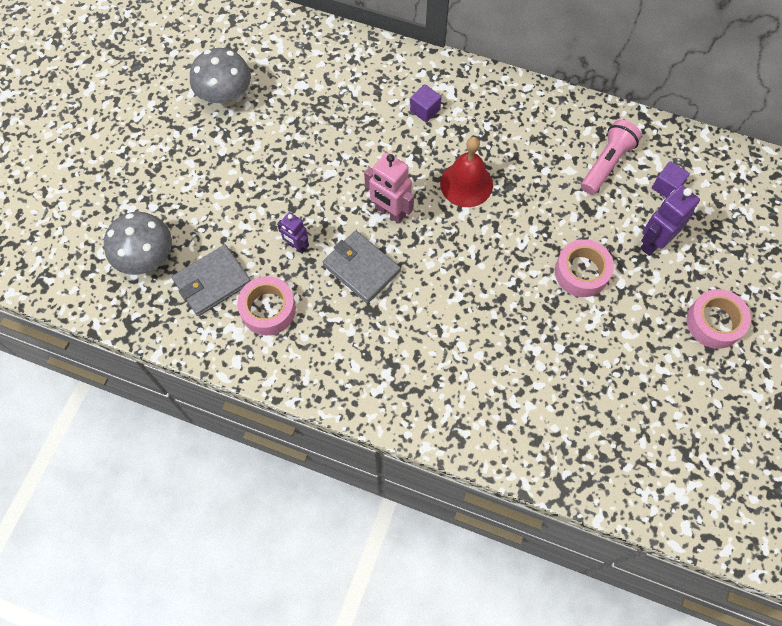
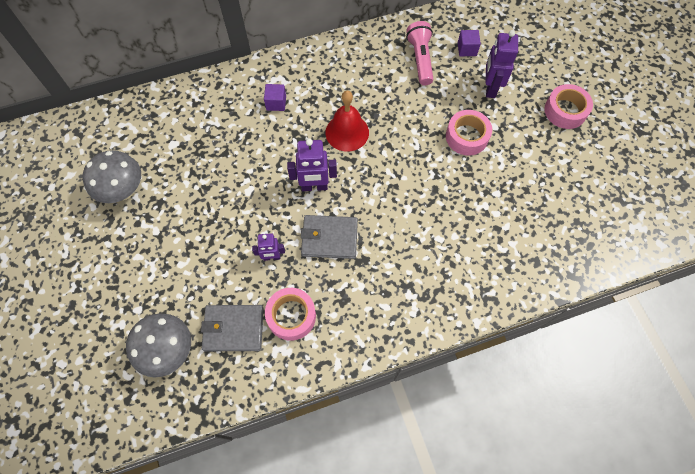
camera: 40 degrees left, 0 degrees up
grey wallet [172,245,251,316] -> grey wallet turned 75 degrees clockwise [201,305,263,351]
pink robot [364,152,414,223] -> purple robot [287,139,337,191]

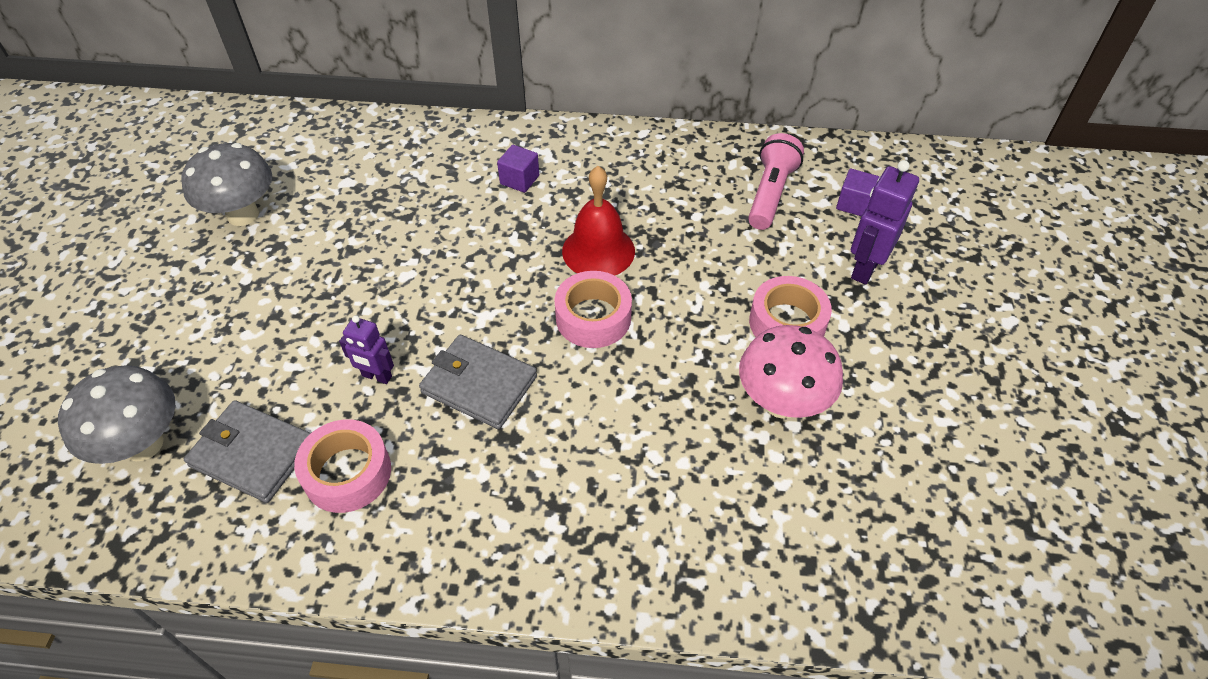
camera: 25 degrees right, 15 degrees down
purple robot [287,139,337,191] -> none
pink tape [544,84,593,129] -> pink tape moved to [554,271,632,348]
none -> pink mushroom [739,325,843,419]

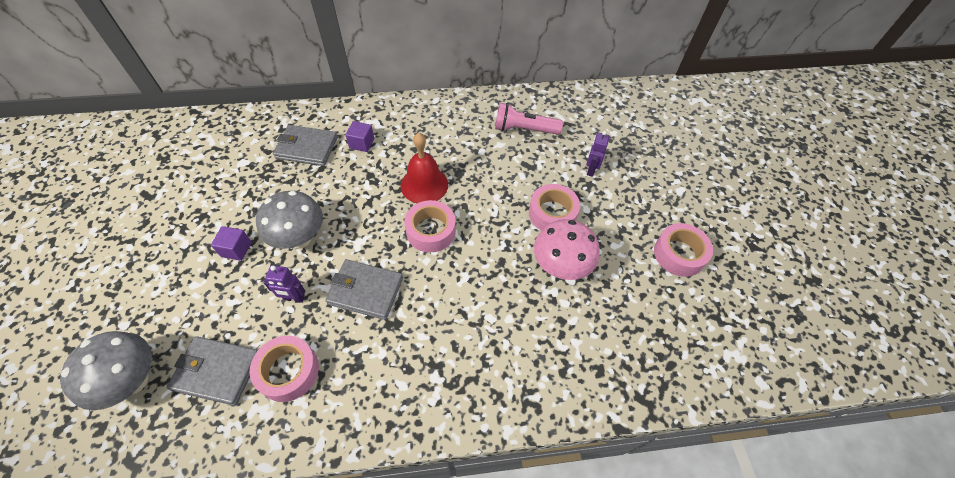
camera: 15 degrees left, 5 degrees up
grey mushroom [181,143,272,226] -> grey mushroom moved to [256,191,323,249]
pink flashlight [748,133,804,230] -> pink flashlight turned 90 degrees counterclockwise [495,103,563,135]
purple cube [836,169,879,216] -> purple cube moved to [211,226,252,261]
purple robot [851,160,919,285] -> purple robot [586,131,610,177], size x0.62
none -> grey wallet [273,125,338,166]
none -> pink tape [654,223,713,277]

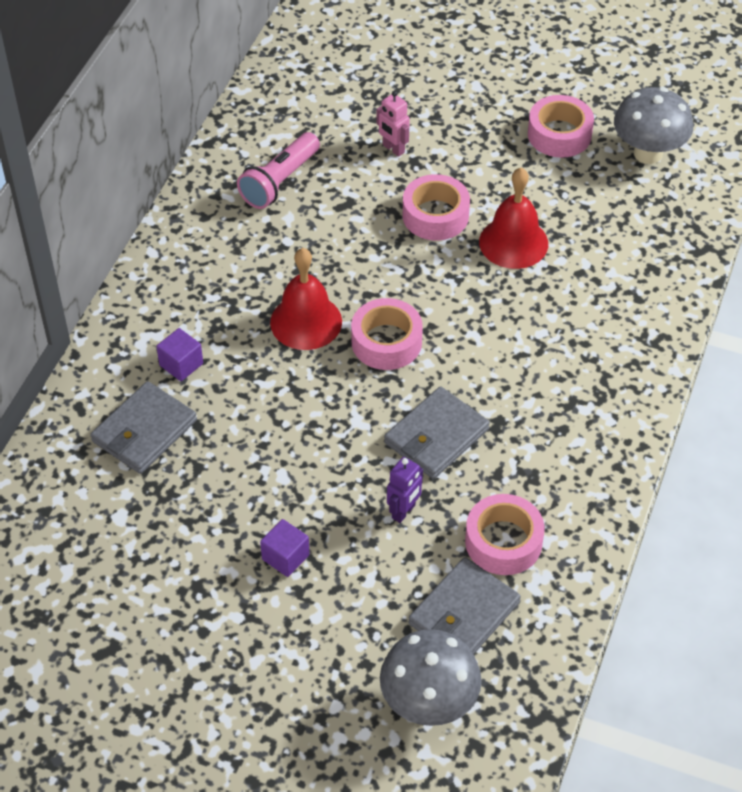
camera: 60 degrees left, 5 degrees down
grey mushroom [256,191,323,249] -> grey mushroom moved to [614,87,693,164]
pink mushroom [534,219,600,280] -> red bell [479,168,548,269]
purple robot [586,131,610,177] -> pink robot [377,91,410,157]

